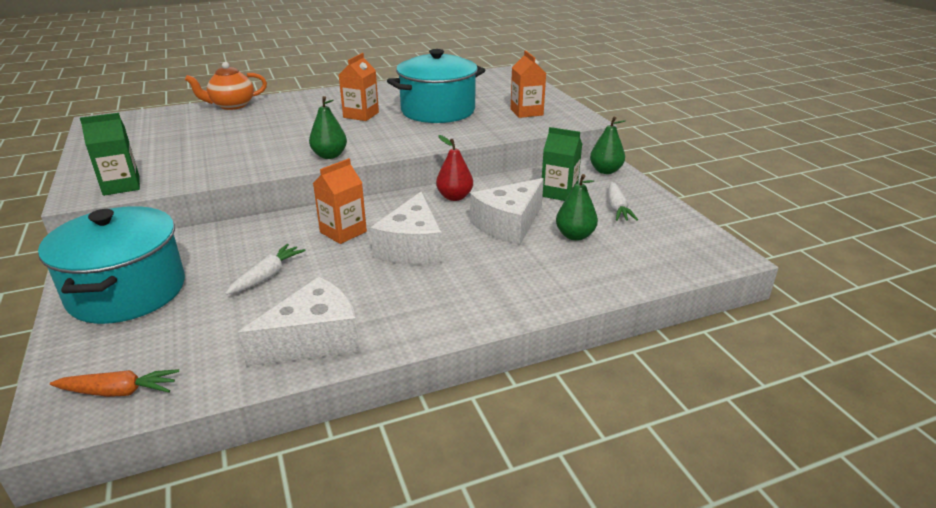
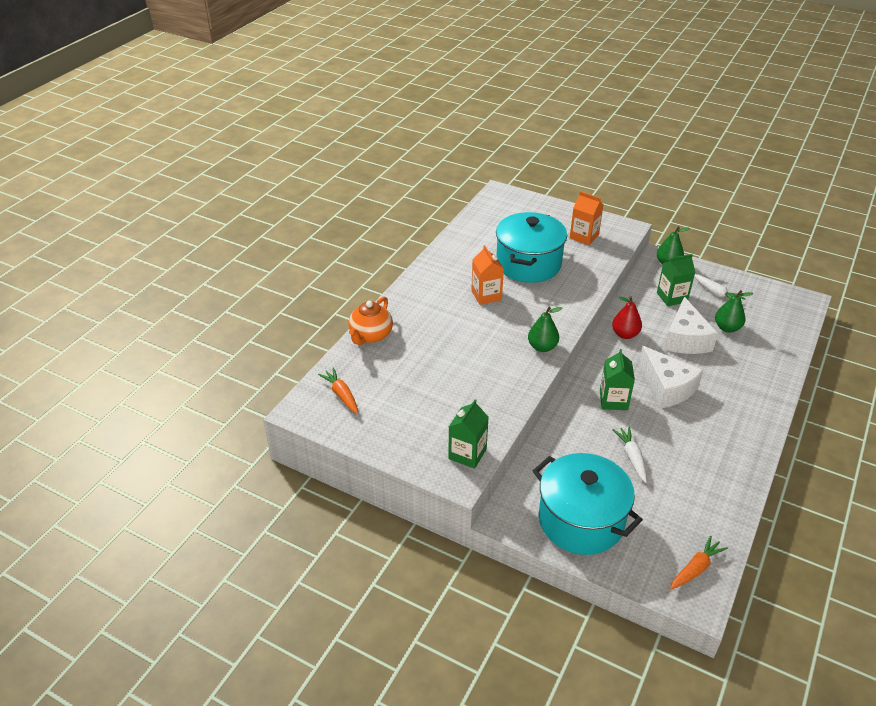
camera: 40 degrees left, 10 degrees up
white cheese [238,277,360,367] -> none
orange carton [313,158,367,244] -> green carton [600,349,635,410]
none -> orange carrot [318,368,358,414]

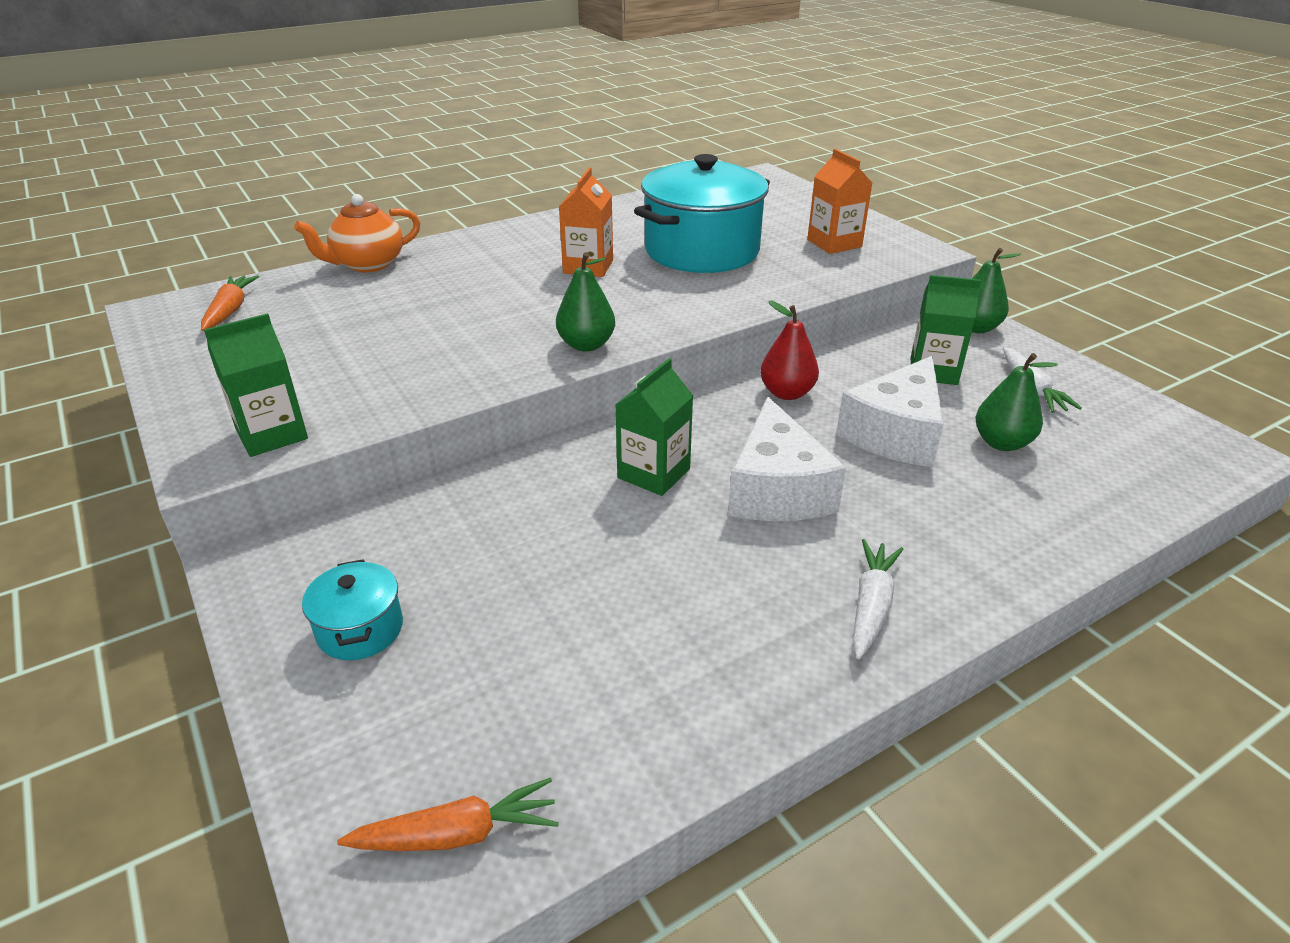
camera: 30 degrees right, 5 degrees down
turquoise pot [533,453,643,555] -> turquoise pot [302,559,403,660], size x0.45
white carrot [613,427,647,483] -> white carrot moved to [852,539,903,659]

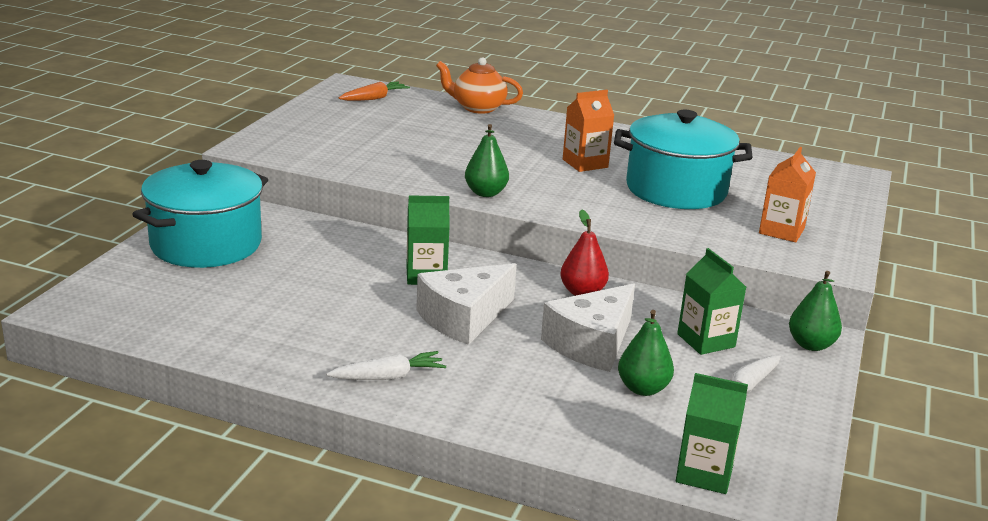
camera: 50 degrees right, 10 degrees down
green carton [204,313,308,457] -> green carton moved to [676,373,748,494]
turquoise pot [302,559,403,660] -> turquoise pot [132,160,268,268], size x2.22
orange carrot [337,778,559,851] -> none
white cheese [836,356,944,467] -> white cheese turned 45 degrees counterclockwise [541,283,635,372]

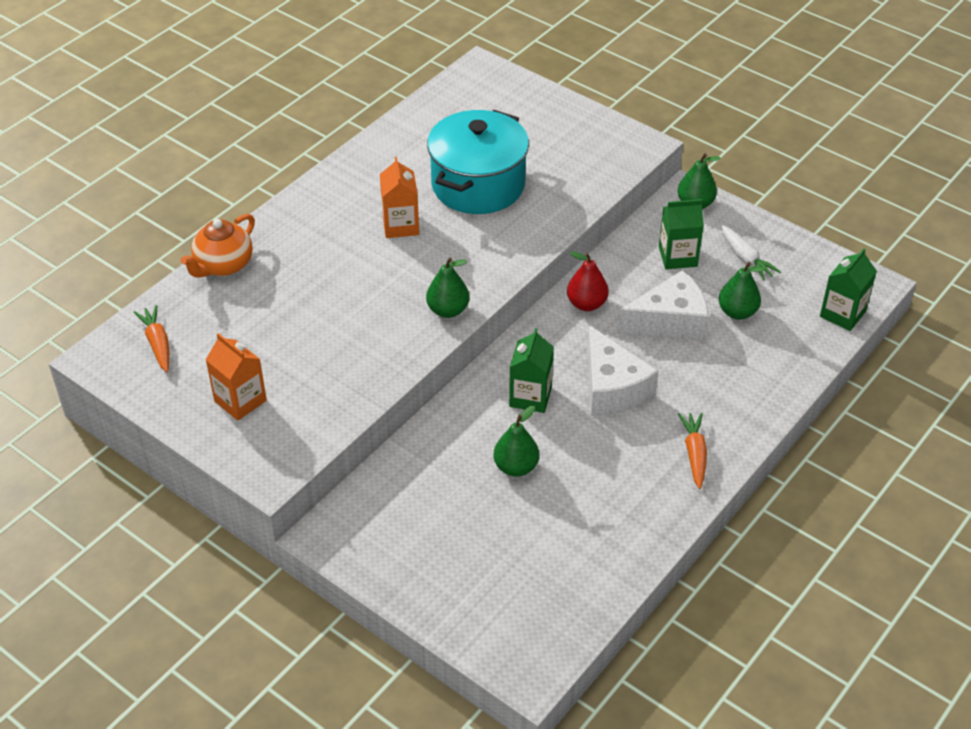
camera: 70 degrees left, 20 degrees up
turquoise pot [132,160,268,268] -> none
white carrot [327,351,446,380] -> orange carrot [678,413,707,489]
white cheese [541,283,635,372] -> white cheese turned 75 degrees counterclockwise [617,270,709,341]
orange carton [759,147,816,242] -> orange carton moved to [206,333,267,421]
none -> green pear [493,406,539,477]

